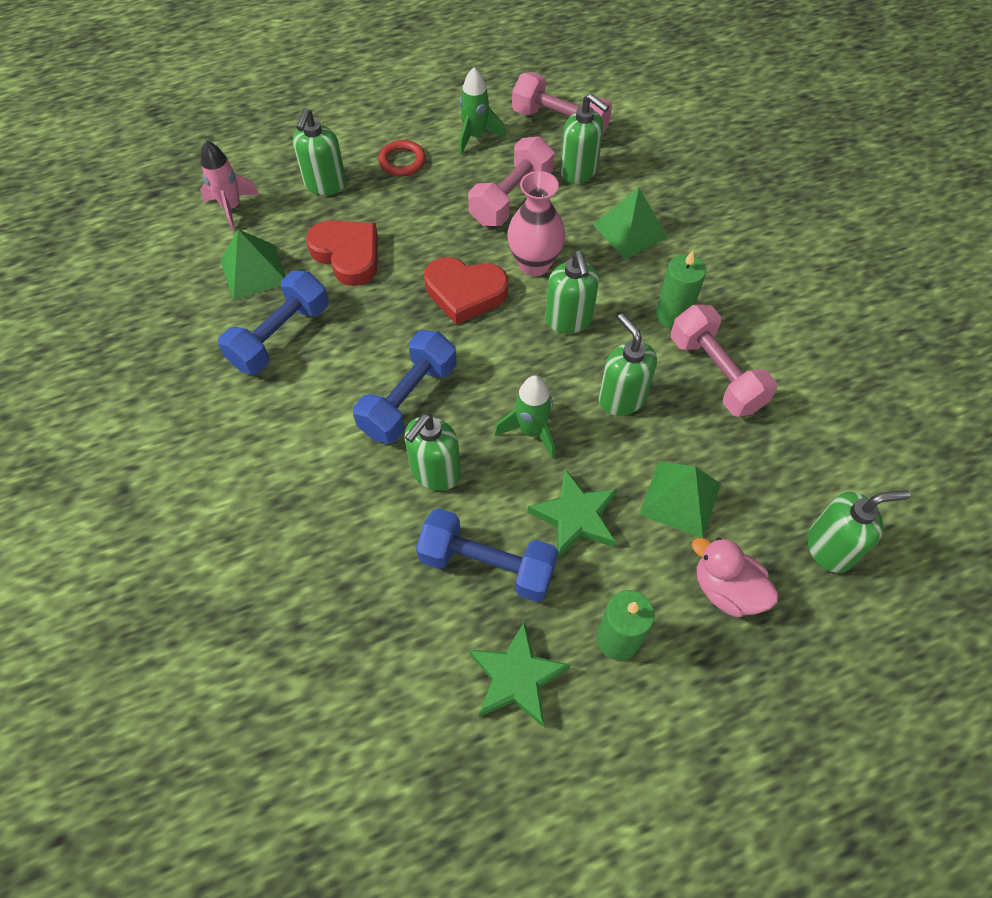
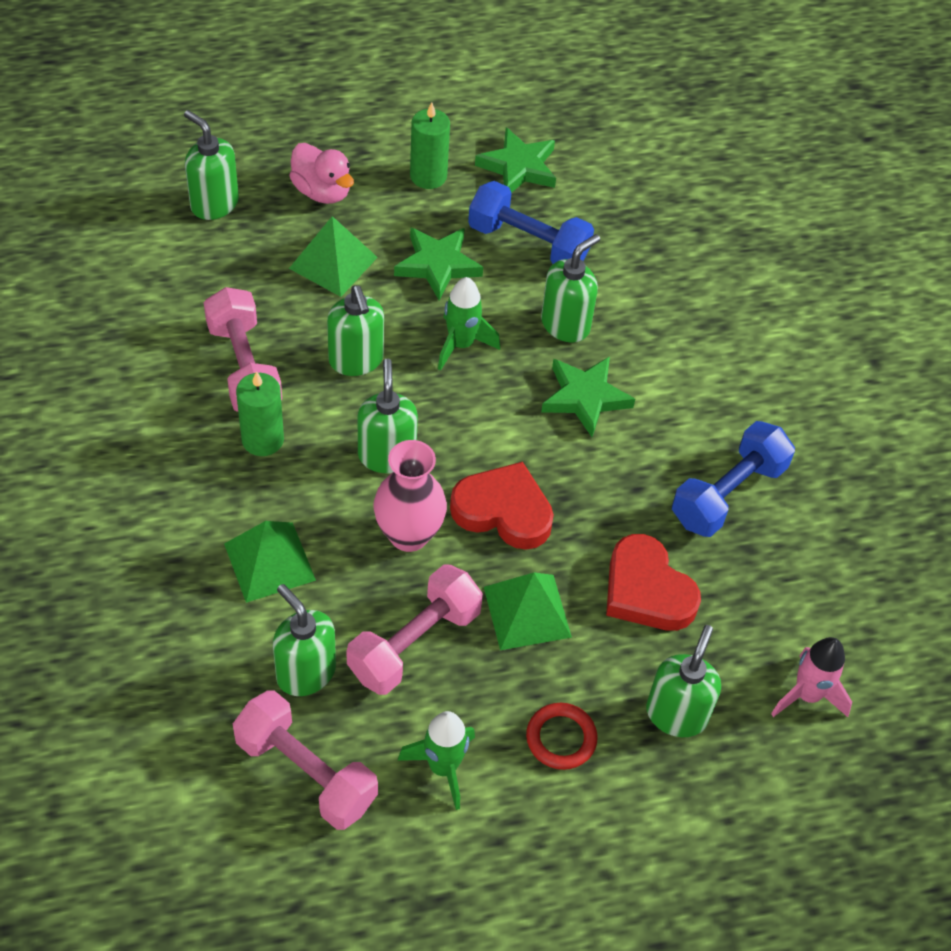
camera: 175 degrees left, 5 degrees down
green pyramid [220,229,286,300] -> green pyramid moved to [484,572,572,650]
blue dumbbell [353,330,456,444] -> green star [541,356,635,437]
green soap dispenser [807,490,910,573] -> green soap dispenser turned 45 degrees clockwise [184,110,239,220]

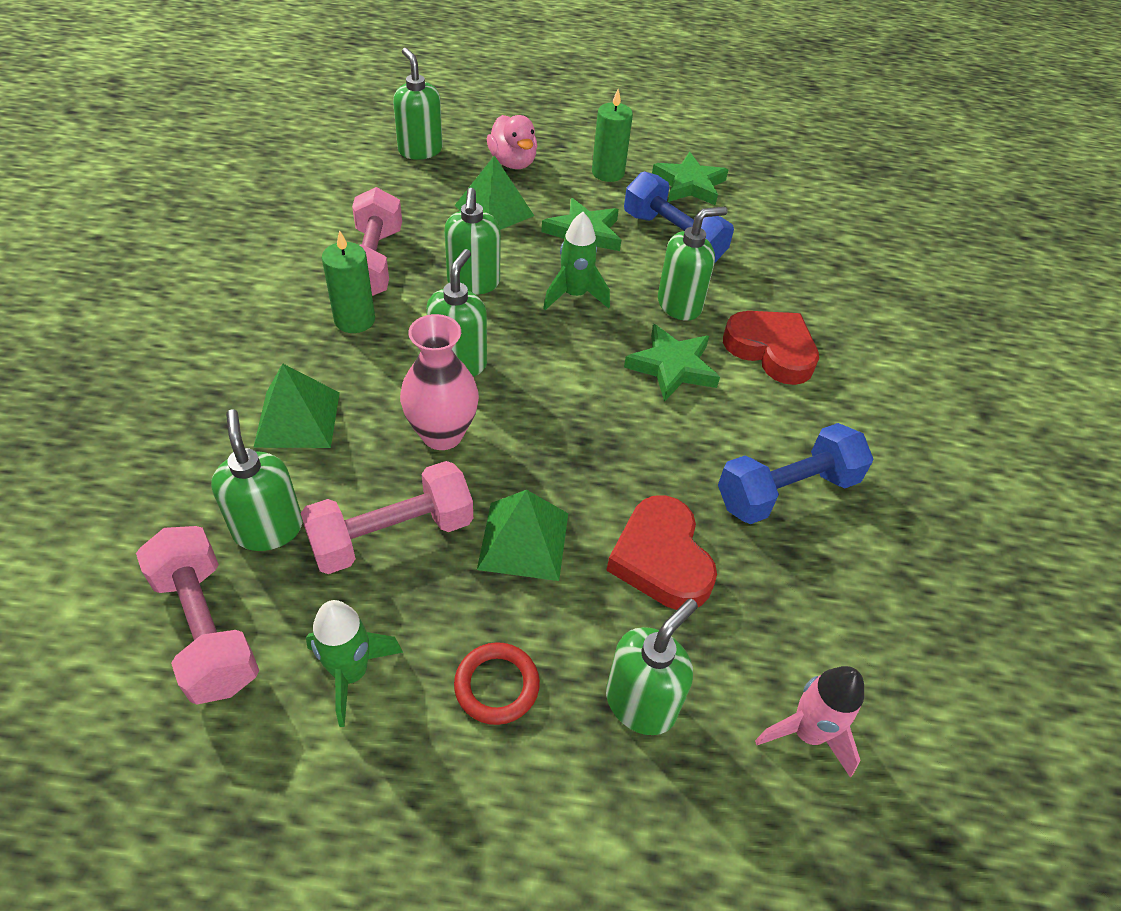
camera: 20 degrees right, 5 degrees down
red heart [450,462,554,550] -> red heart moved to [723,311,819,385]

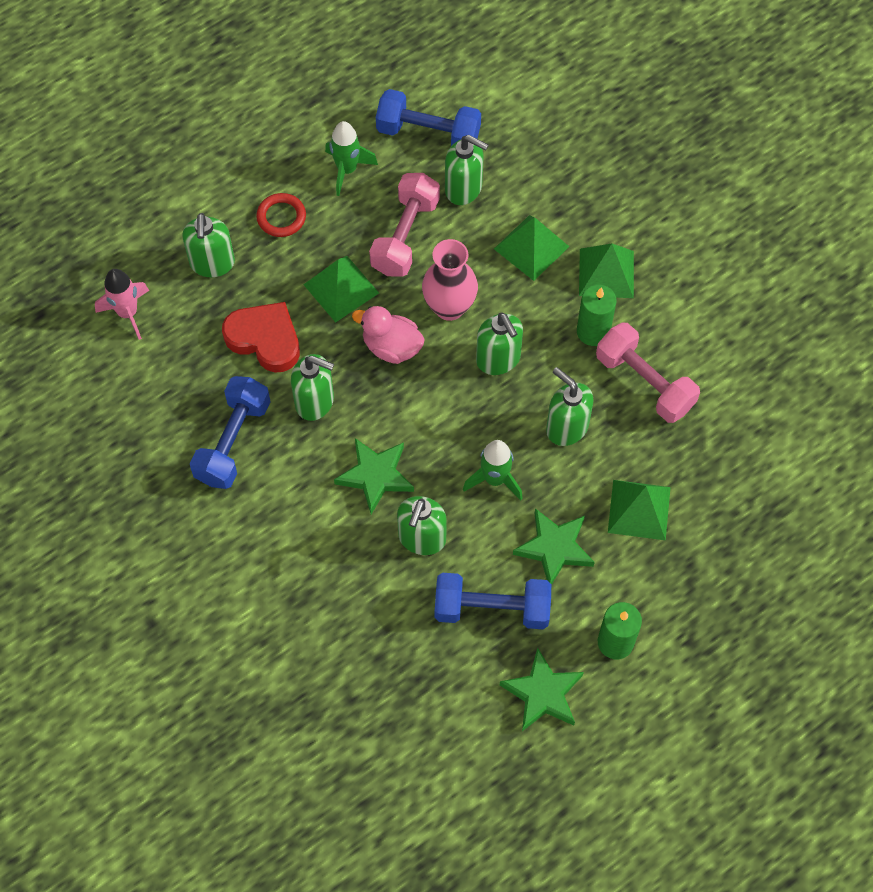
camera: 140 degrees right, 15 degrees up
pink dumbbell [136,526,259,705] -> blue dumbbell [376,89,481,146]
green soap dispenser [393,48,443,160] -> green soap dispenser moved to [291,354,334,421]
pink duck [487,115,537,169] -> pink duck moved to [352,306,425,364]
red heart [723,311,819,385] -> none
none -> green pyramid [579,244,634,298]

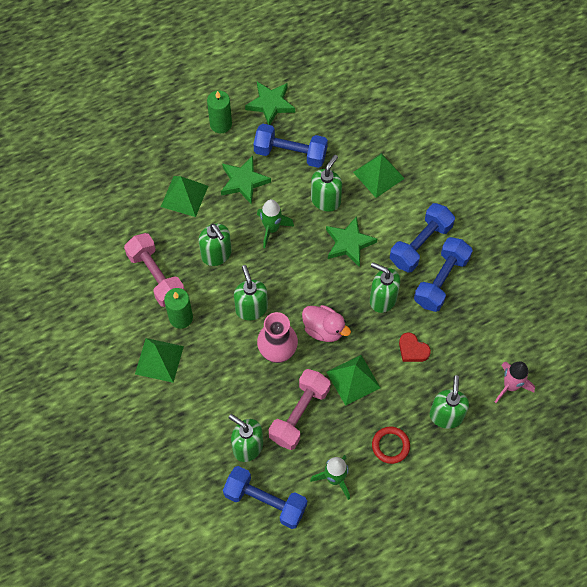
camera: 170 degrees left, 0 degrees up
red heart [222,302,300,373] -> red heart [399,332,431,362], size x0.58
green pyramid [494,215,569,281] -> green pyramid moved to [353,153,405,198]
none -> blue dumbbell [390,203,455,273]

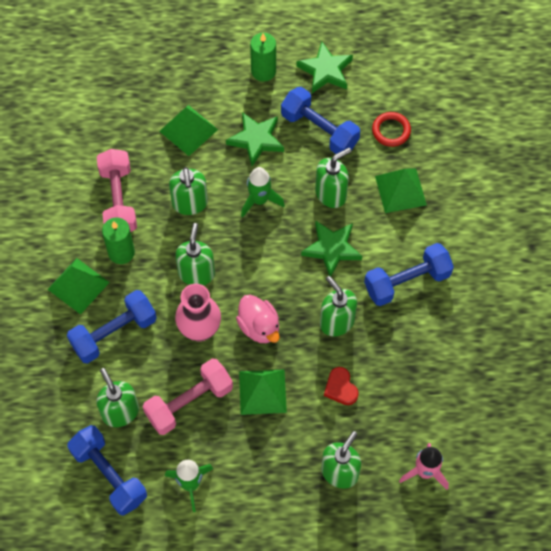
camera: 25 degrees right, 0 degrees up
red ring [372,427,410,464] -> red ring moved to [372,112,411,147]
blue dumbbell [414,237,473,312] -> blue dumbbell moved to [67,290,157,363]

